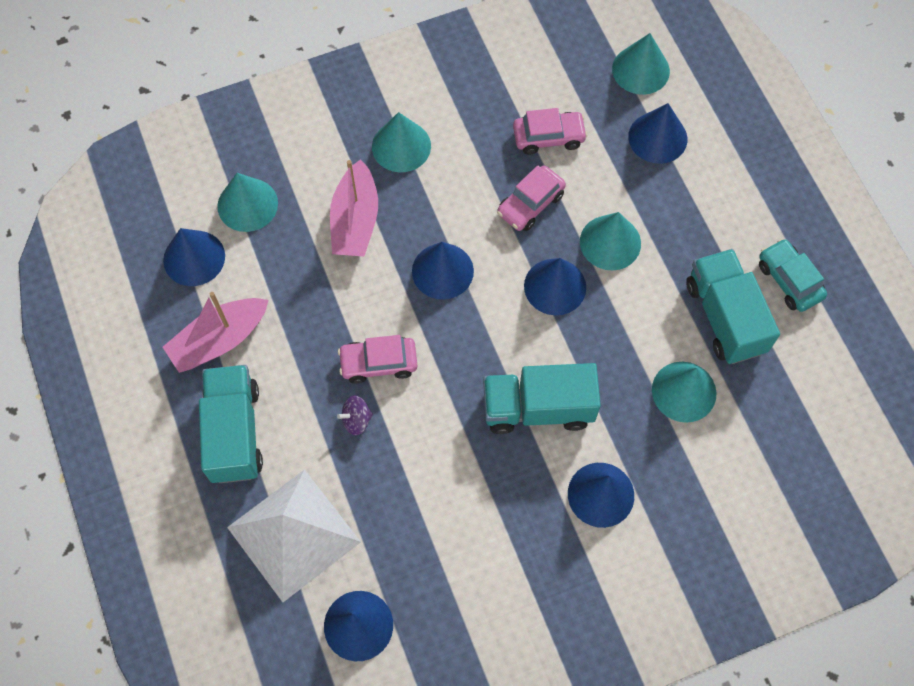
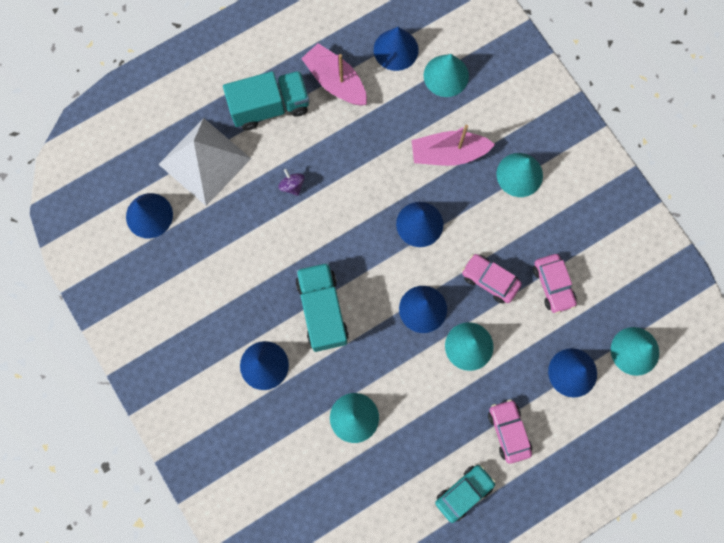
camera: 80 degrees right, 10 degrees up
pink car [338,335,417,384] -> pink car moved to [488,399,532,464]
turquoise truck [686,249,780,364] -> none

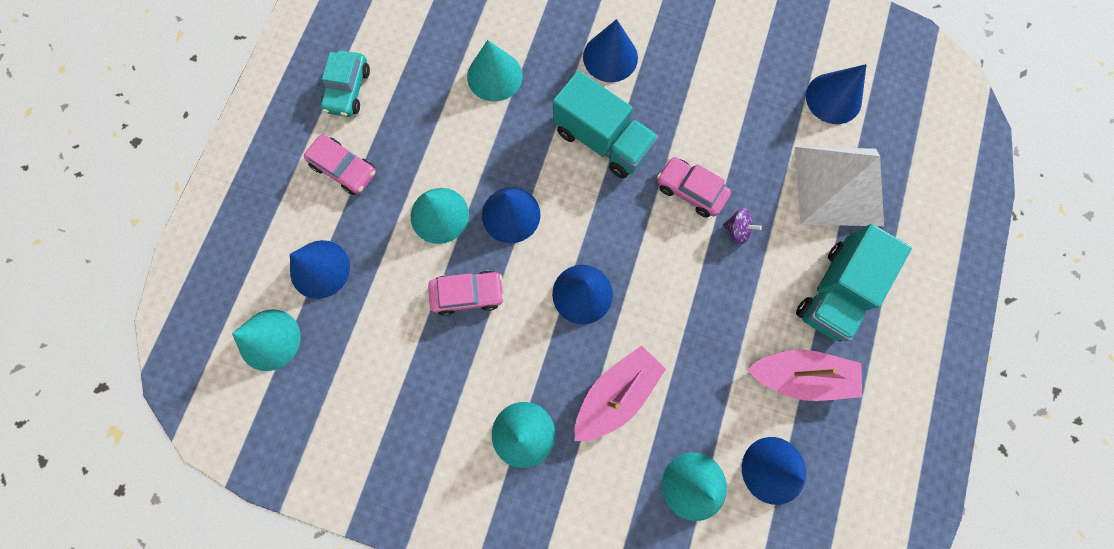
camera: 140 degrees right, 0 degrees up
pink car [533,254,577,314] -> pink car moved to [657,157,731,218]

